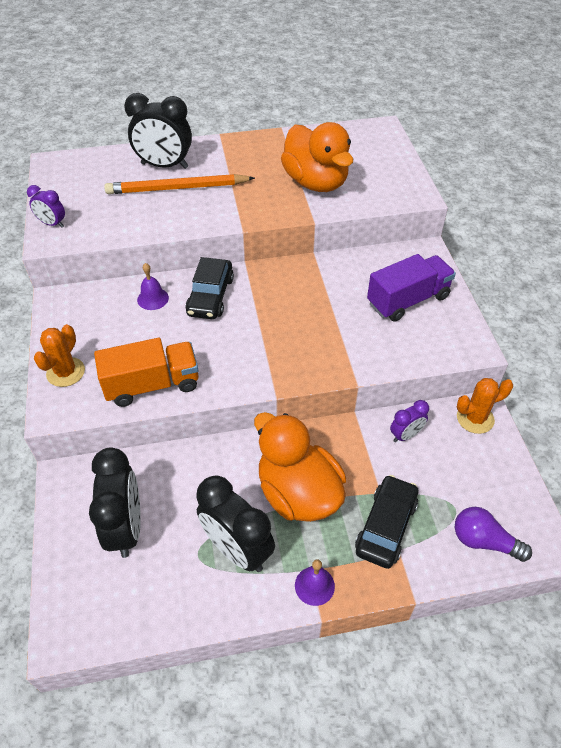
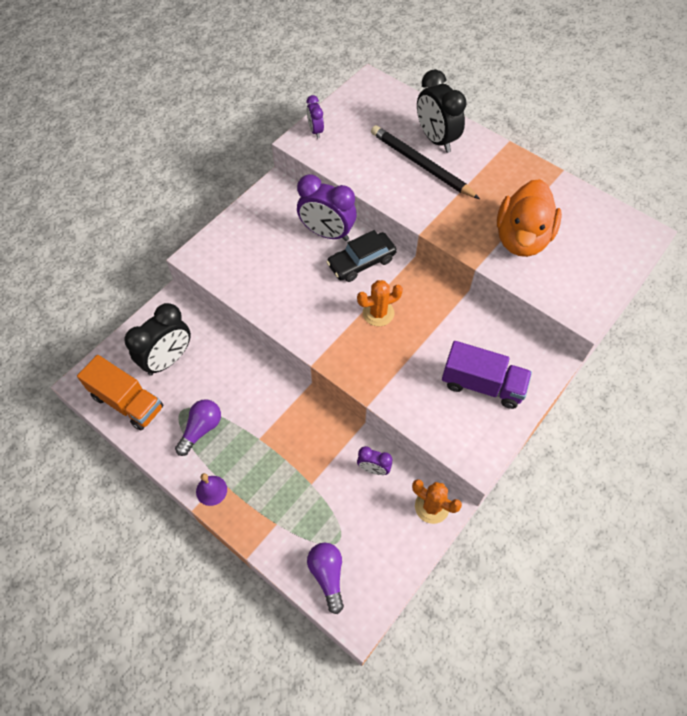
camera: 50 degrees right, 10 degrees up
orange cactus [34,324,85,387] -> orange cactus moved to [357,280,403,326]
orange truck [94,338,198,407] -> orange truck moved to [77,355,163,431]
orange pencil [104,174,255,194] -> black pencil [371,125,480,199]
purple bell [137,263,169,310] -> purple clock [297,174,357,241]
black clock [197,475,275,572] -> purple light bulb [175,399,221,456]
orange duck [254,412,346,522] -> none
black car [355,475,418,569] -> none

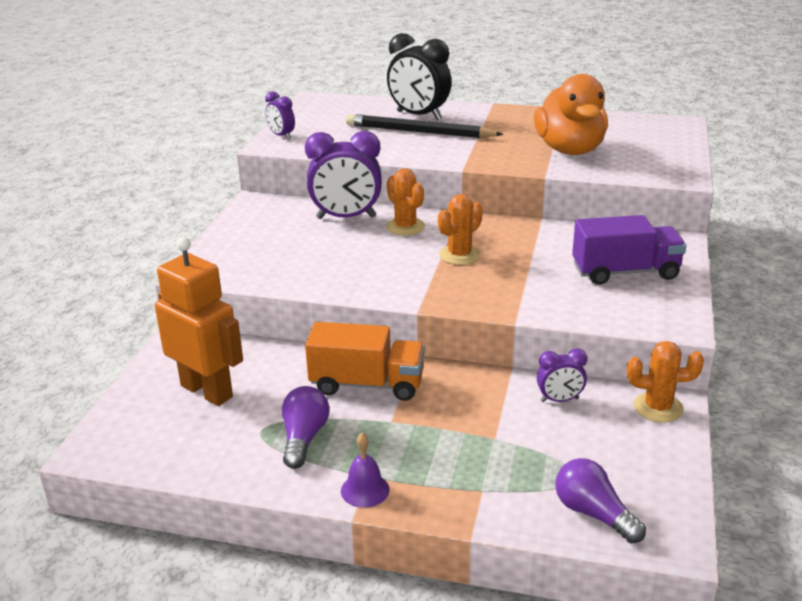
camera: 25 degrees left, 30 degrees down
orange truck [77,355,163,431] -> orange truck moved to [305,322,425,401]
black clock [124,303,191,376] -> orange robot [155,237,243,406]
black car [327,230,397,282] -> orange cactus [386,168,425,236]

